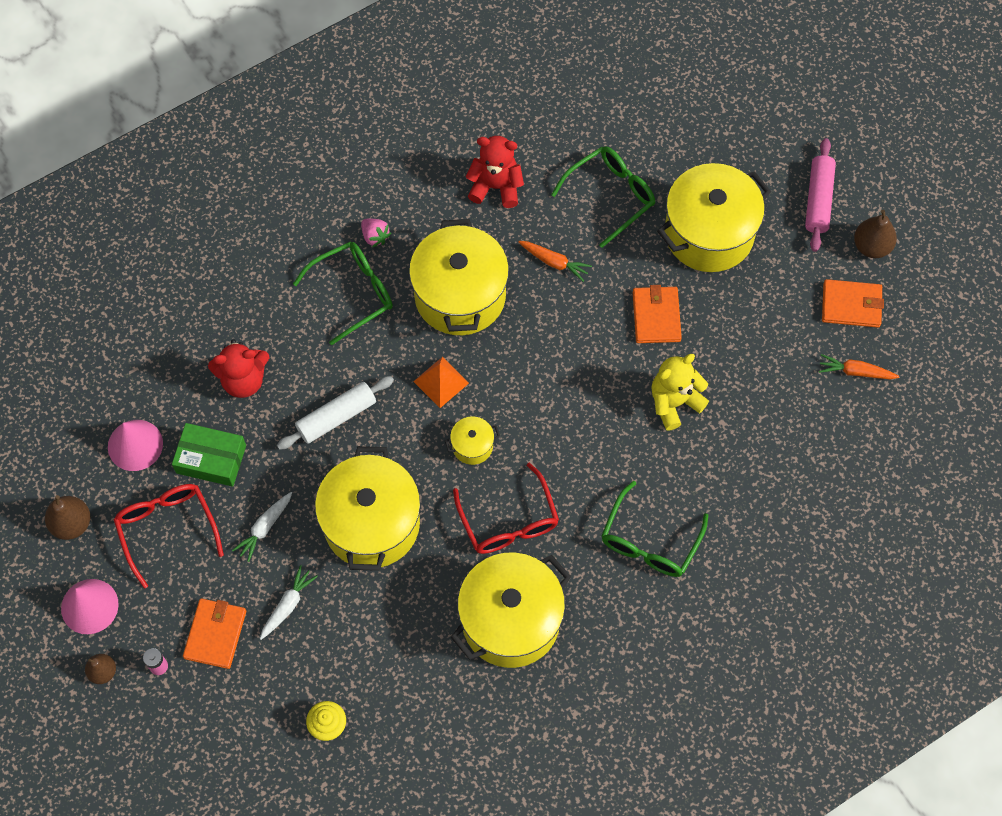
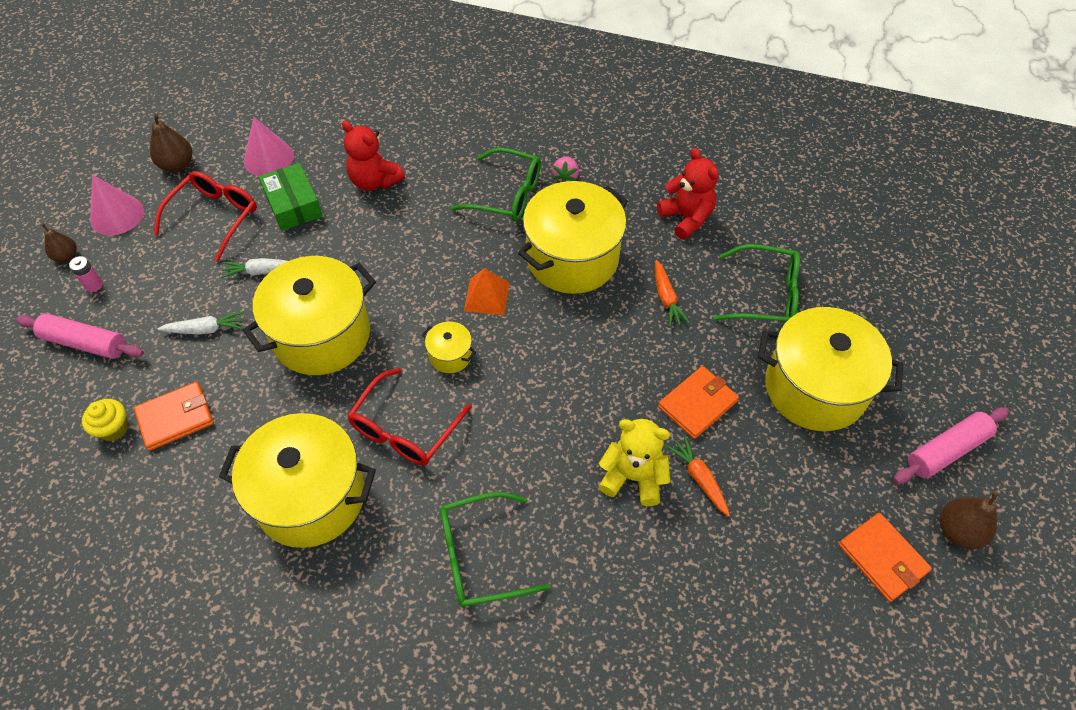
camera: 50 degrees right, 10 degrees down
orange wallet [183,598,246,669] -> orange wallet moved to [134,382,214,451]
white rolling pin [277,376,394,450] -> none
orange carrot [819,354,900,379] -> orange carrot moved to [666,436,730,517]
none -> pink rolling pin [16,313,144,359]

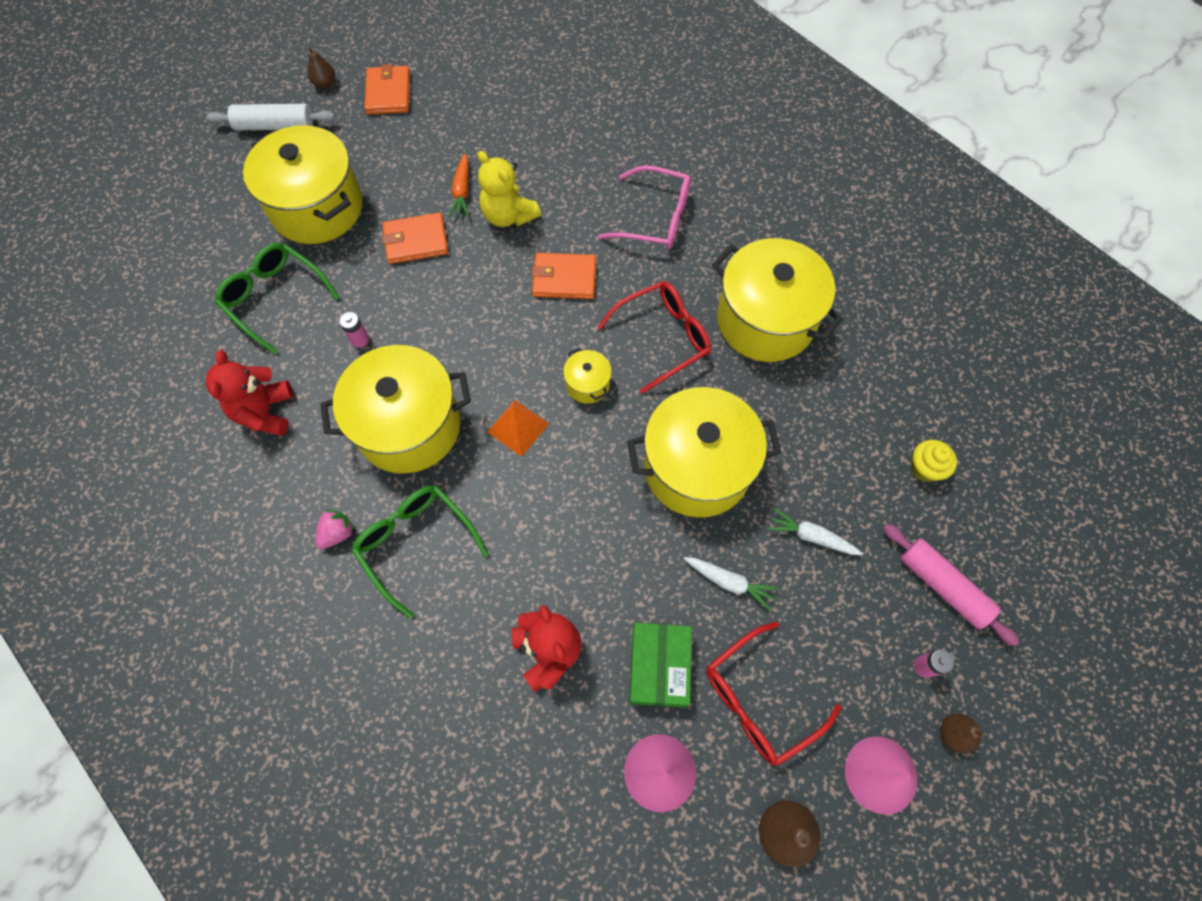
camera: 150 degrees left, 10 degrees up
orange wallet [134,382,214,451] -> orange wallet moved to [532,253,596,299]
green glasses [440,492,550,607] -> pink glasses [598,165,691,249]
orange carrot [655,260,690,327] -> pink battery [339,312,369,348]
pink rolling pin [893,407,1009,484] -> white rolling pin [206,104,335,131]
brown pear [940,491,998,549] -> brown pear [307,47,335,88], size x0.67

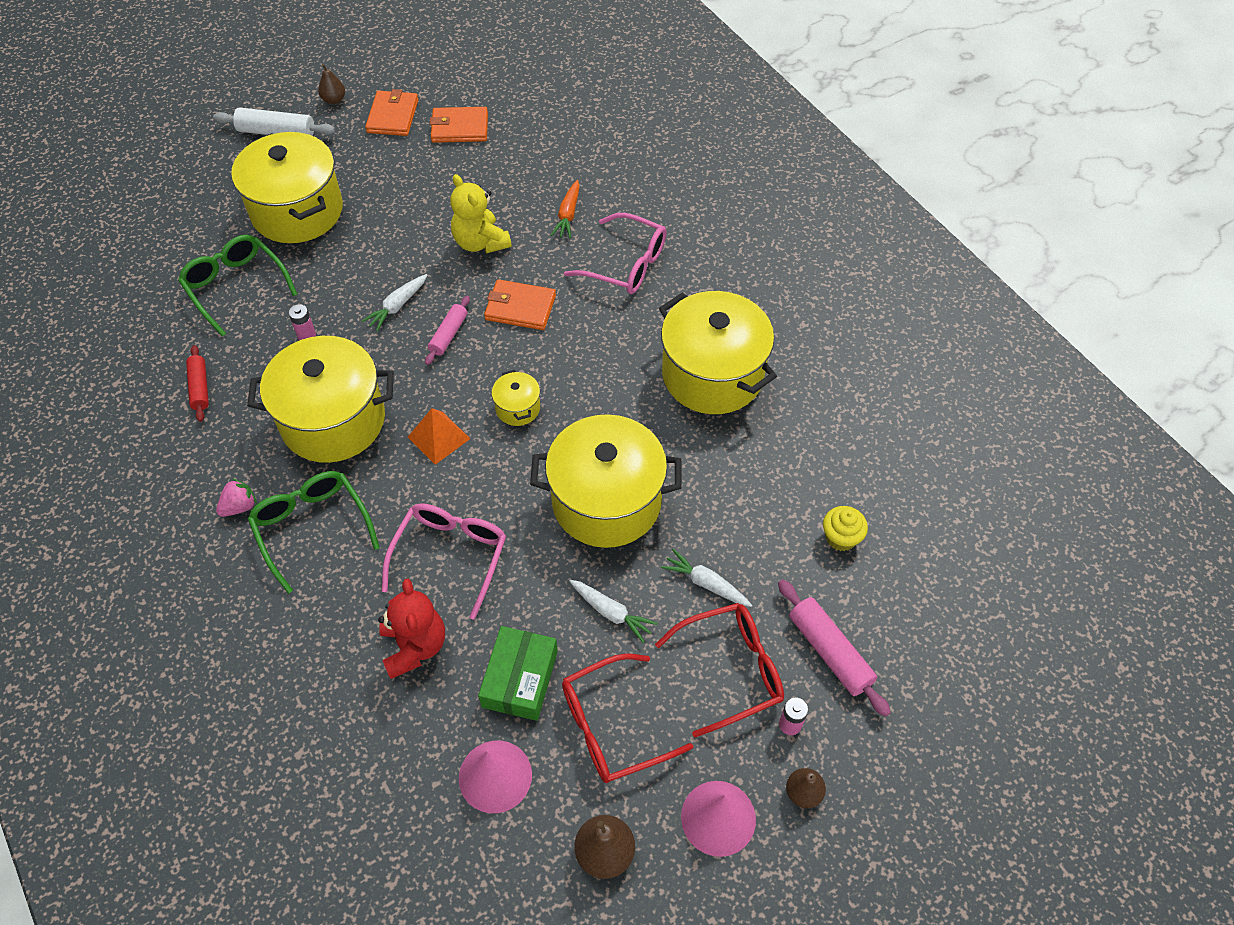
camera: 10 degrees right, 10 degrees down
red teddy bear [206,350,293,436] -> red rolling pin [186,345,209,422]
orange wallet [382,213,448,264] -> orange wallet moved to [430,107,488,143]
orange carrot [448,154,469,217] -> orange carrot moved to [551,180,580,238]
red glasses [597,281,711,394] -> red glasses moved to [655,603,784,738]
none -> white carrot [362,274,427,331]
none -> pink glasses [382,503,506,620]
none -> pink rolling pin [425,296,470,365]

